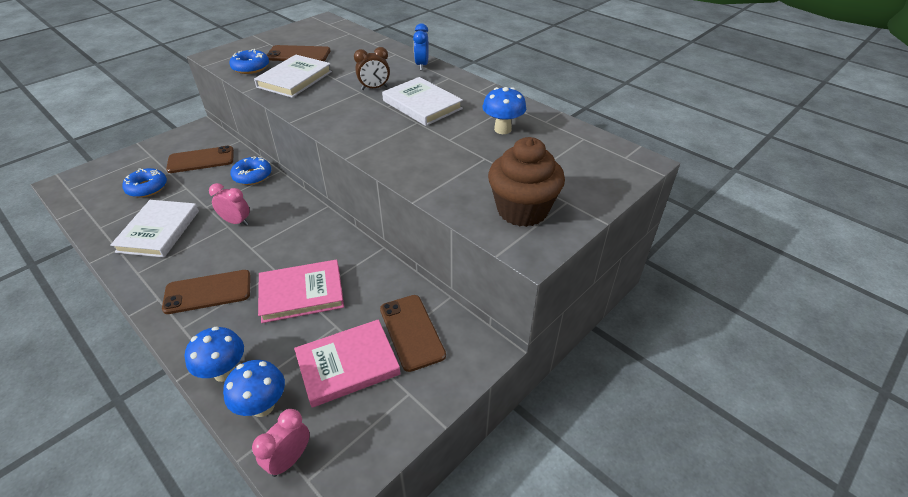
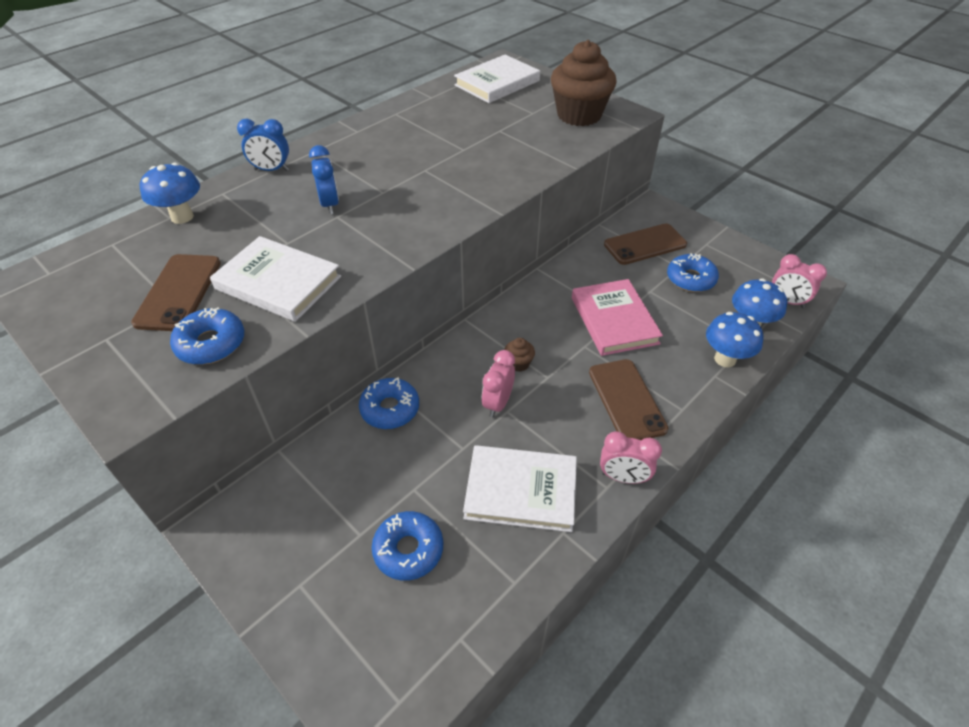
camera: 90 degrees left, 5 degrees up
brown phone [166,146,234,173] -> none
pink book [294,319,401,408] -> blue donut [667,253,719,292]
brown clock [354,47,390,90] -> blue clock [309,145,339,214]
white book [382,77,463,126] -> white book moved to [454,55,540,103]
blue mushroom [483,87,526,134] -> blue mushroom moved to [139,163,200,224]
none -> brown cupcake [504,338,535,372]
none -> pink clock [600,432,662,484]

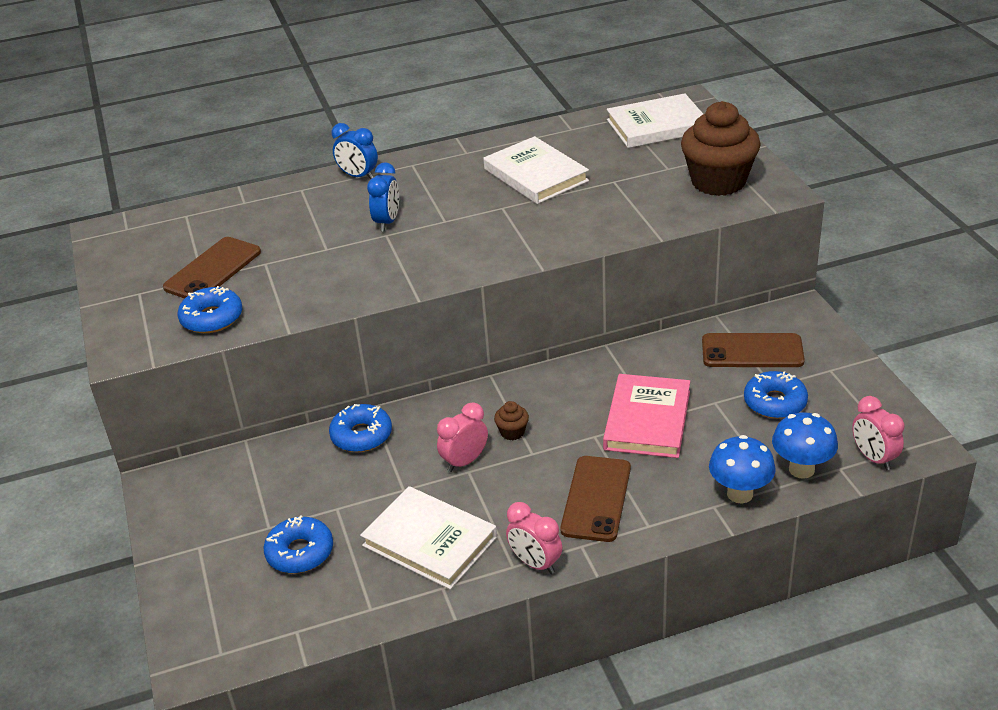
camera: 30 degrees right, 10 degrees down
blue mushroom [139,163,200,224] -> none
white book [210,236,341,322] -> white book moved to [484,136,589,204]

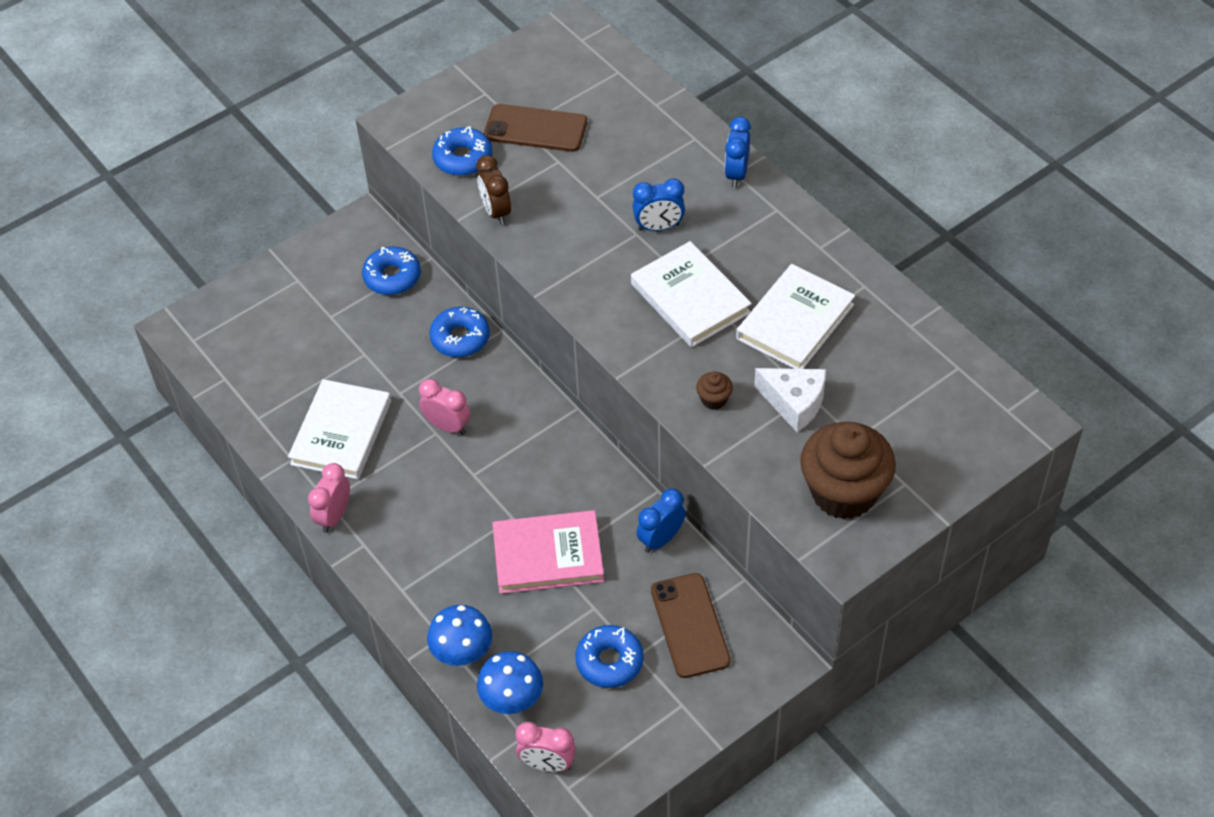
camera: 70 degrees right, 15 degrees up
blue donut [263,515,333,573] -> blue donut moved to [362,246,421,295]
brown cupcake [494,401,529,440] -> brown cupcake moved to [696,371,733,410]
brown phone [560,456,631,542] -> none
white book [607,94,703,148] -> white book moved to [631,241,752,347]
pink clock [852,396,905,470] -> pink clock turned 120 degrees counterclockwise [515,722,576,772]
none -> brown clock [476,155,511,225]
none -> blue clock [636,489,686,553]
none -> white cheese [754,368,826,432]

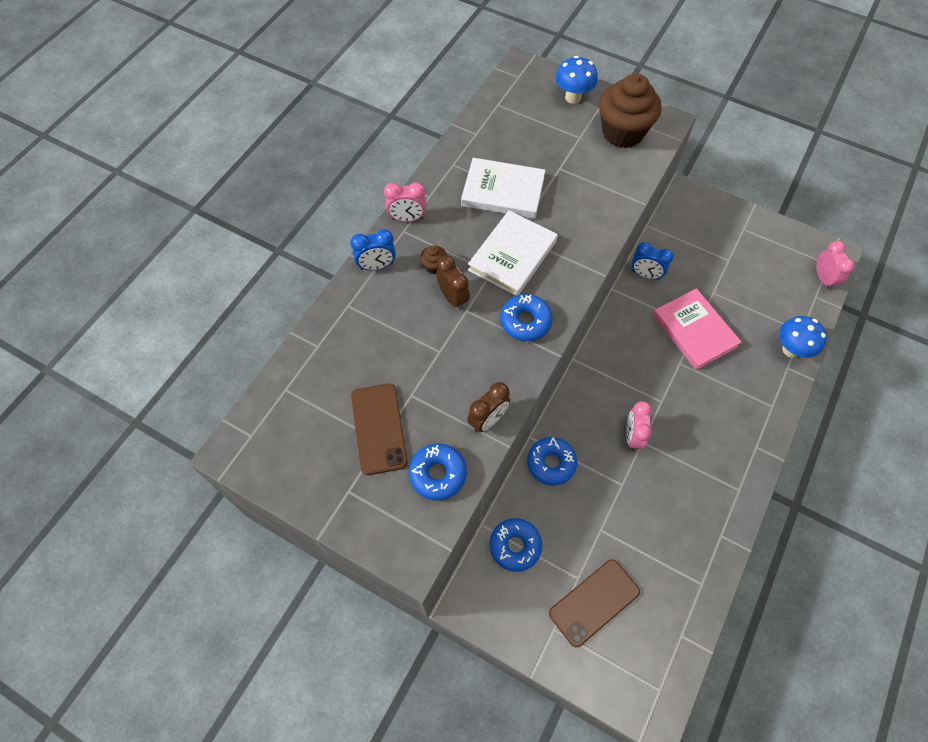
camera: 115 degrees left, 10 degrees up
white book [288,379,391,479] -> none
pink clock [308,463,350,533] -> pink clock moved to [384,182,426,222]
blue mushroom [477,651,543,714] -> blue mushroom moved to [555,56,598,104]
blue donut [575,625,644,688] -> blue donut moved to [500,294,553,341]
blue clock [633,178,685,231] -> brown clock [436,256,470,310]
brown phone [651,573,731,678] -> brown phone moved to [549,559,640,647]
brown cupcake [696,371,733,410] -> brown cupcake moved to [420,245,447,274]
white cheese [754,368,826,432] -> none

